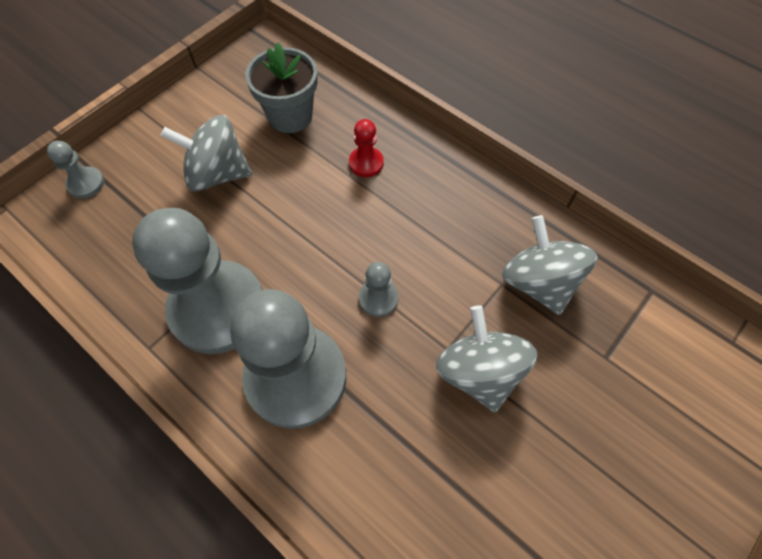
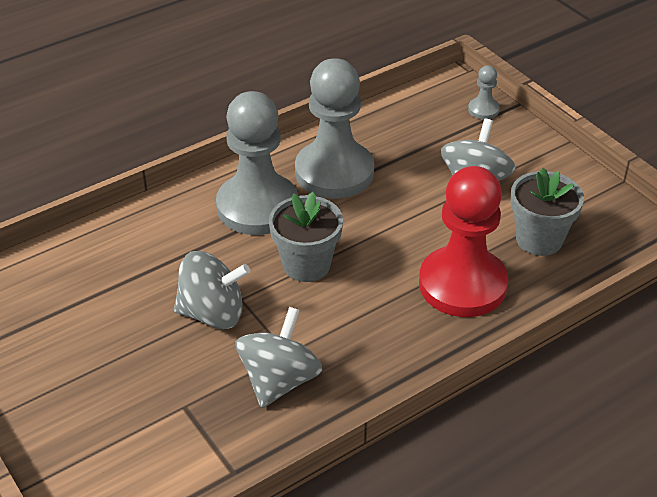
camera: 105 degrees right, 20 degrees down
red pawn [349,119,384,177] -> red pawn [419,166,508,317], size x2.39
grey pawn [359,262,398,317] -> grey flower pot [269,192,343,282]
grey spinning top [502,215,597,315] -> grey spinning top turned 60 degrees counterclockwise [235,307,322,408]

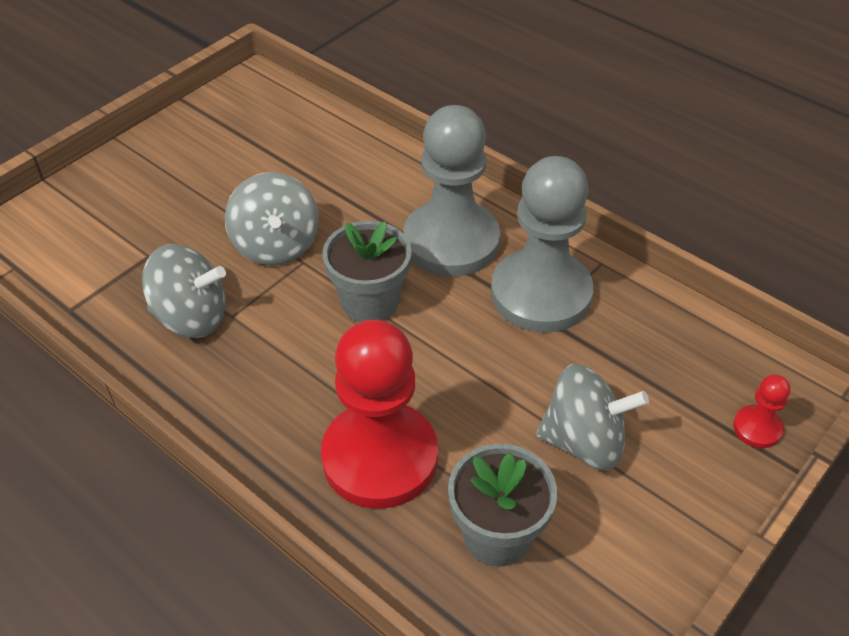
camera: 75 degrees right, 5 degrees up
grey pawn [468,65,500,119] -> red pawn [733,375,790,448]

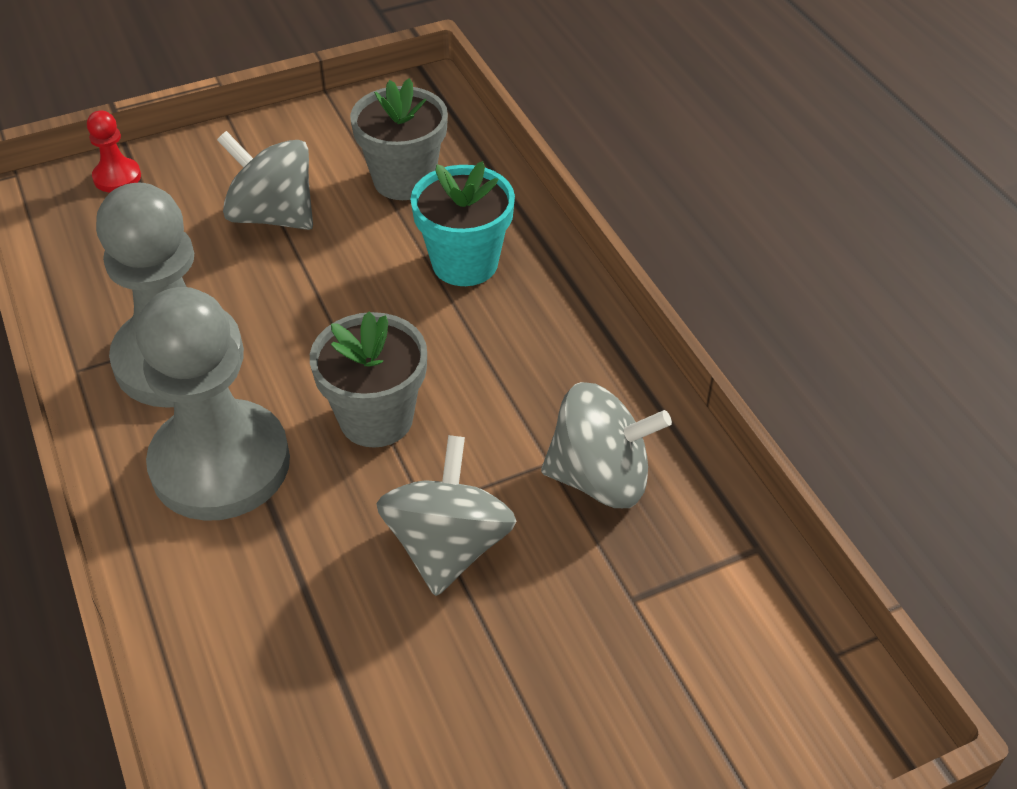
camera: 155 degrees left, 0 degrees up
grey spinning top [142,244,226,338] -> grey spinning top turned 150 degrees clockwise [541,382,672,508]
red pawn [321,320,438,509] -> turquoise flower pot [410,161,515,286]

